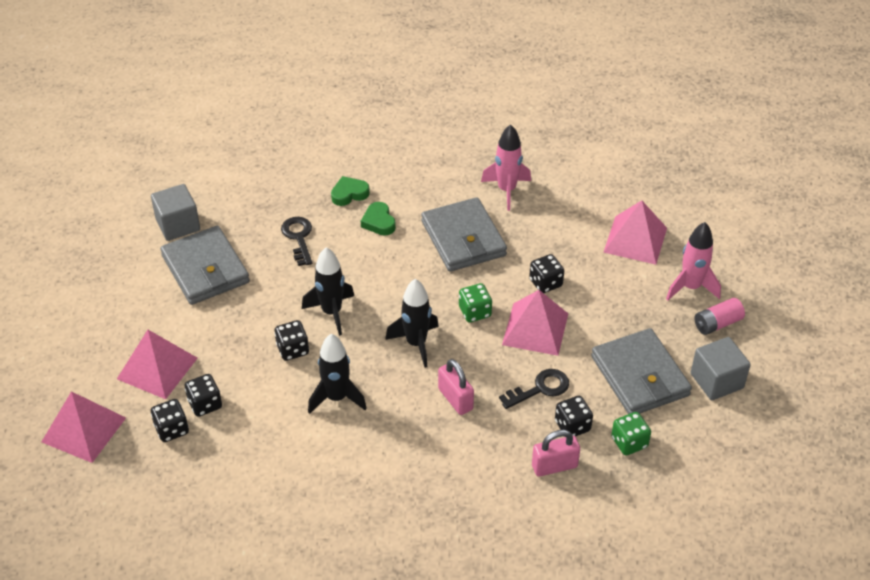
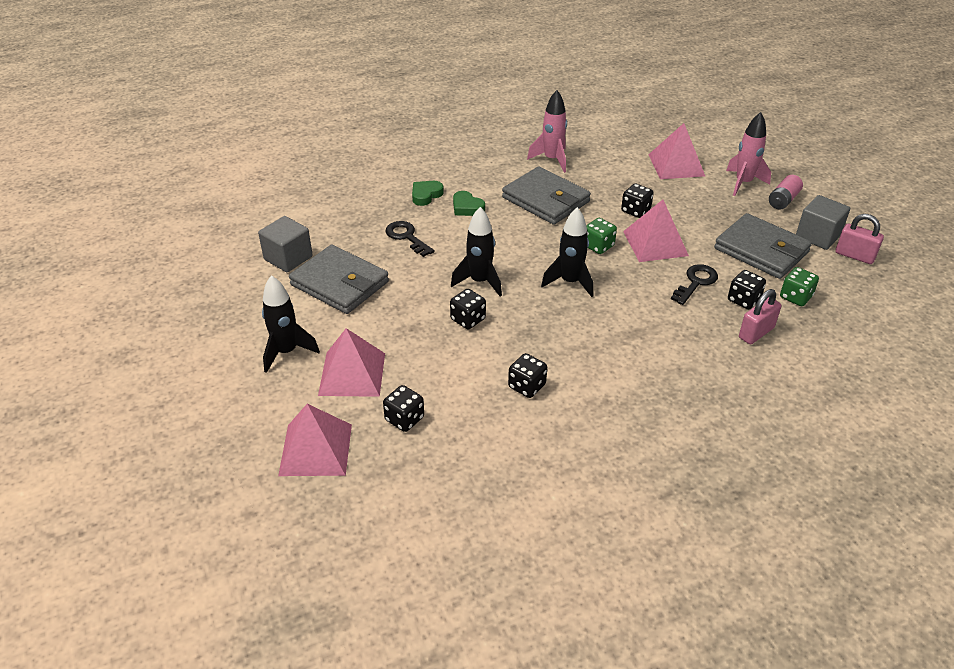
camera: 25 degrees left, 5 degrees down
black dice [185,374,222,417] -> black dice moved to [508,353,547,398]
black rocket [308,334,367,414] -> black rocket moved to [262,275,320,373]
pink padlock [438,359,474,415] -> pink padlock moved to [835,214,884,264]

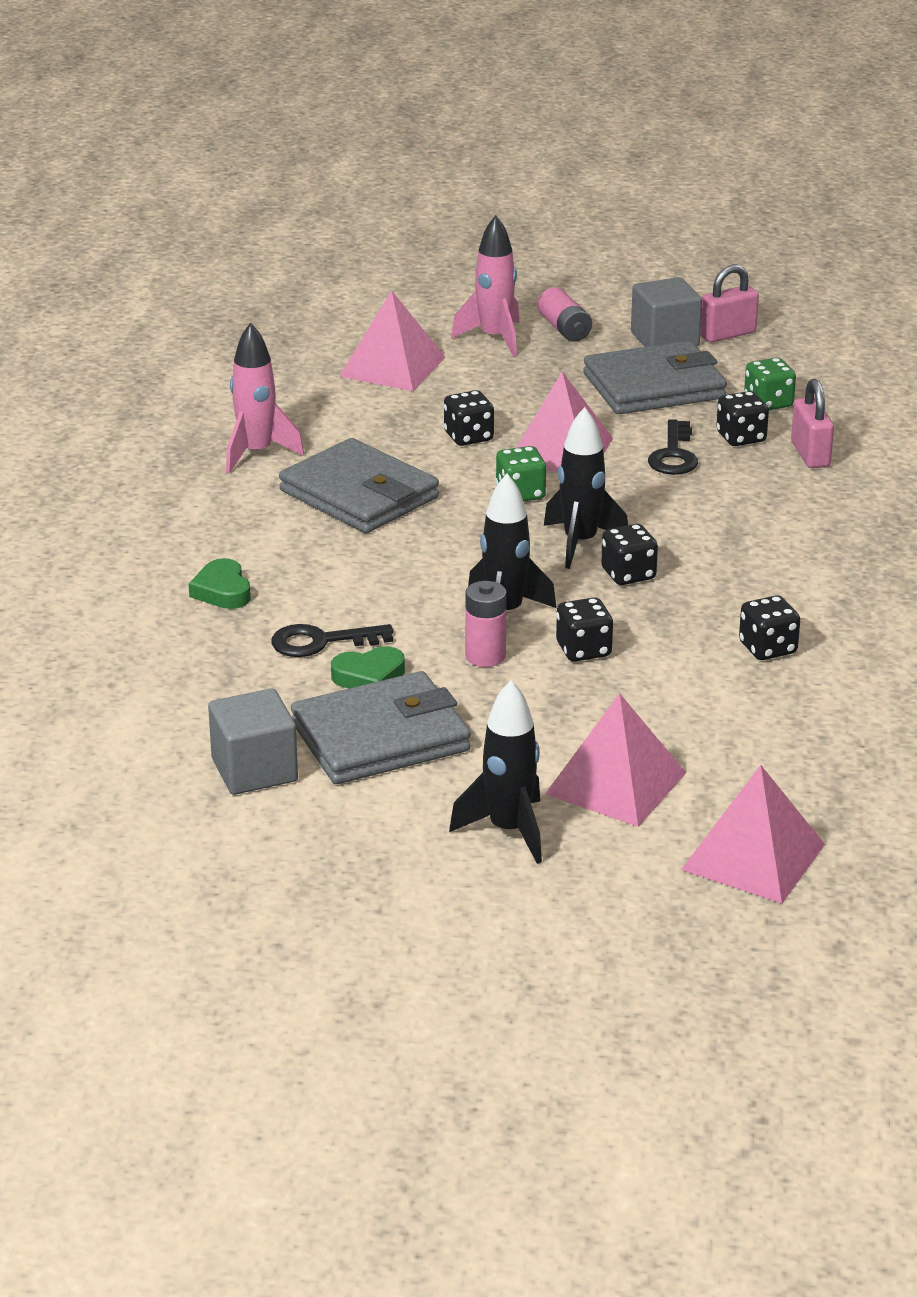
camera: 60 degrees left, 10 degrees down
black dice [383,385,424,432] -> black dice moved to [601,524,658,585]
green heart [453,191,485,216] -> green heart moved to [331,646,405,689]
grey wallet [502,166,591,225] -> grey wallet turned 60 degrees clockwise [279,438,439,533]
black key [671,264,718,305] -> black key turned 150 degrees counterclockwise [648,419,698,475]
none -> pink battery [465,581,507,667]

